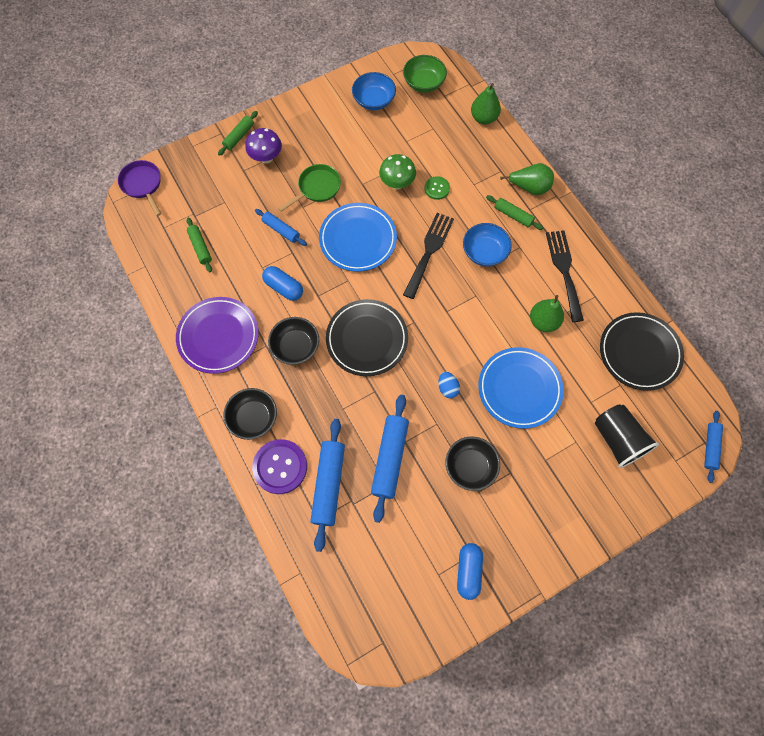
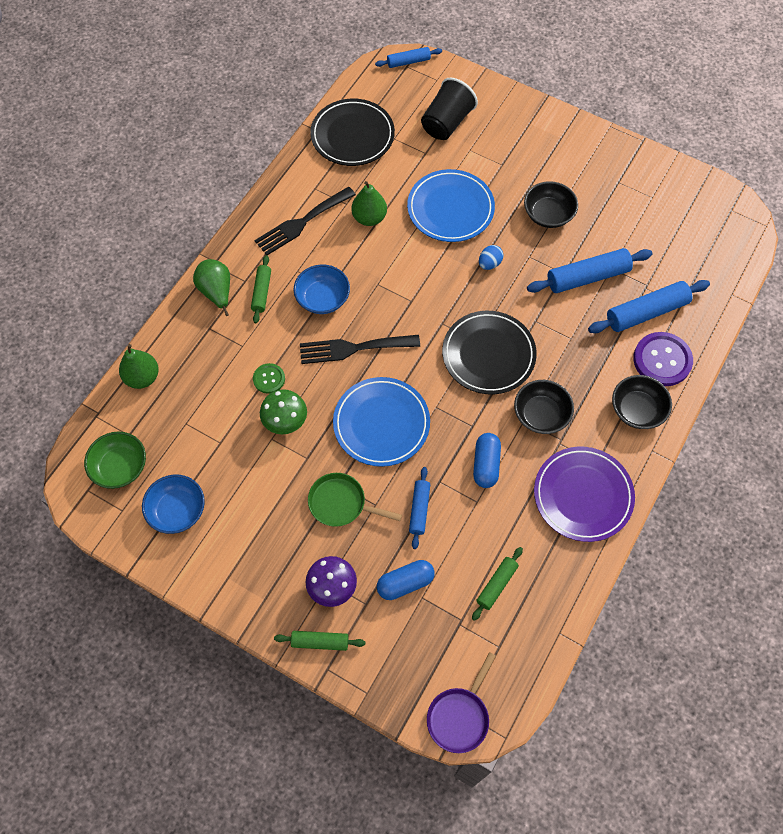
camera: 120 degrees left, 5 degrees down
blue capsule [457,543,483,600] -> blue capsule moved to [377,560,435,600]

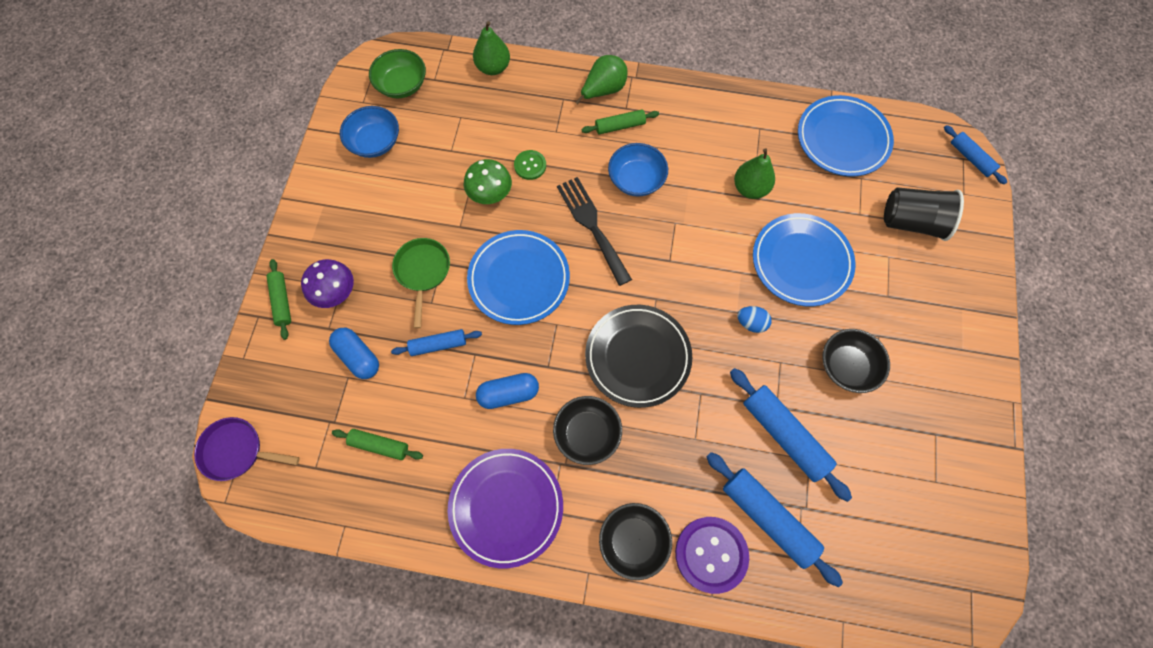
camera: 70 degrees right, 5 degrees up
black fork [254,187,356,255] -> none
black plate [310,99,395,166] -> blue plate [798,95,894,176]

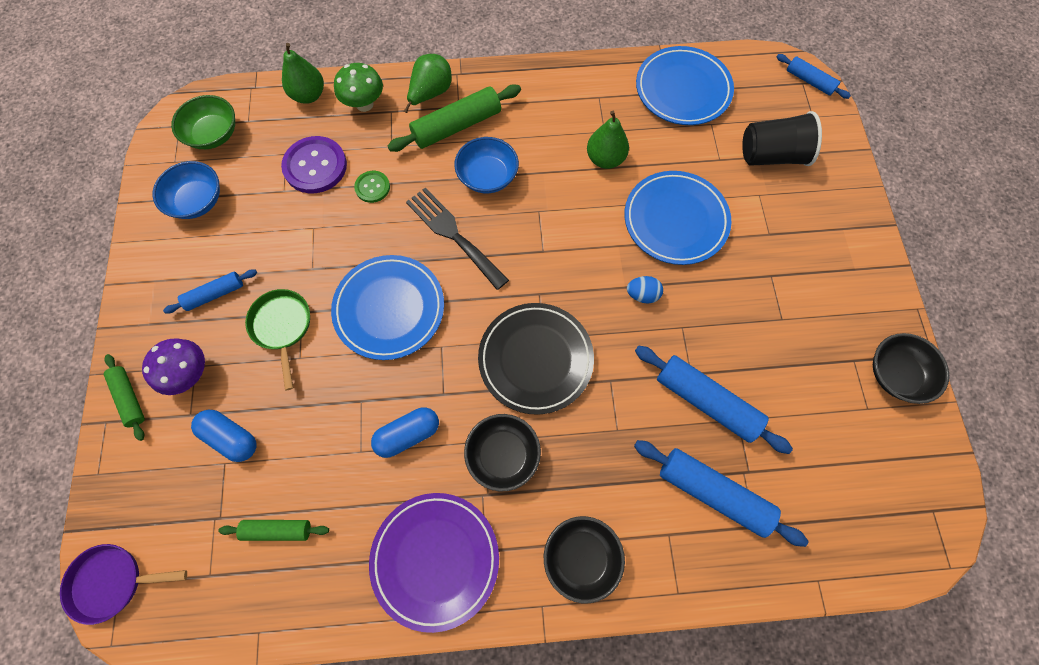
camera: 15 degrees left, 0 degrees up
blue rolling pin [391,329,482,356] -> blue rolling pin moved to [163,270,257,313]
green mushroom [464,159,512,204] -> green mushroom moved to [334,63,383,112]
green rolling pin [582,109,659,135] -> green rolling pin [388,84,521,152], size x1.73
purple button [675,517,749,594] -> purple button moved to [281,136,347,193]
black bowl [822,329,890,393] -> black bowl moved to [873,333,949,404]

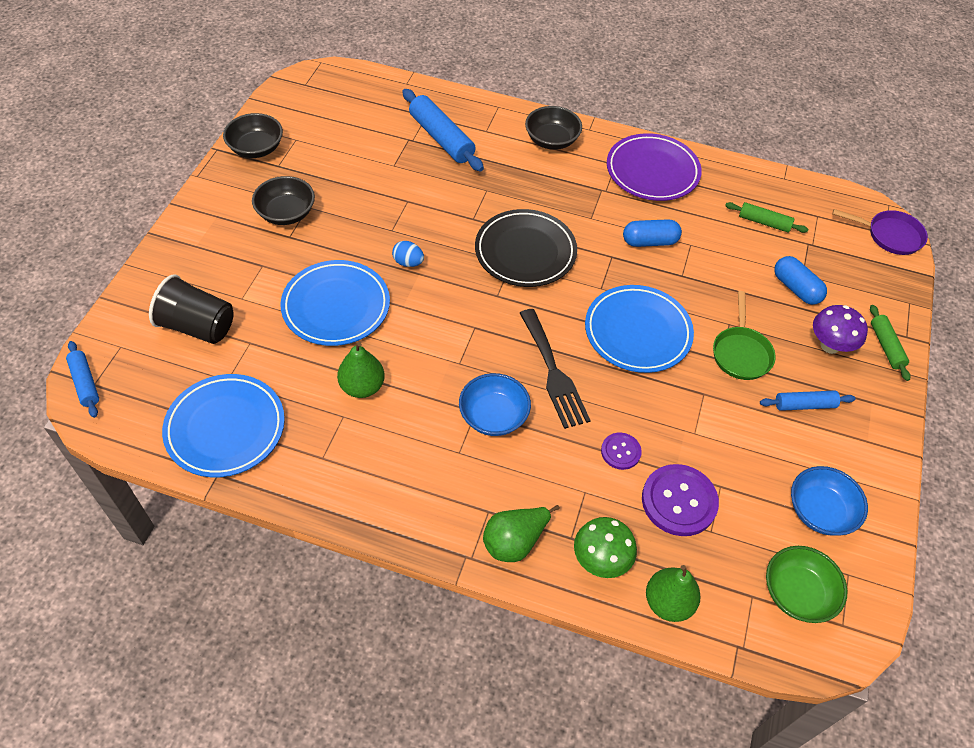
camera: 160 degrees left, 15 degrees down
green button [354,171,390,203] -> purple button [601,433,642,470]
green rolling pin [388,84,521,152] -> none
black bowl [464,414,541,492] -> black bowl moved to [252,176,315,225]
blue rolling pin [635,345,793,454] -> none

